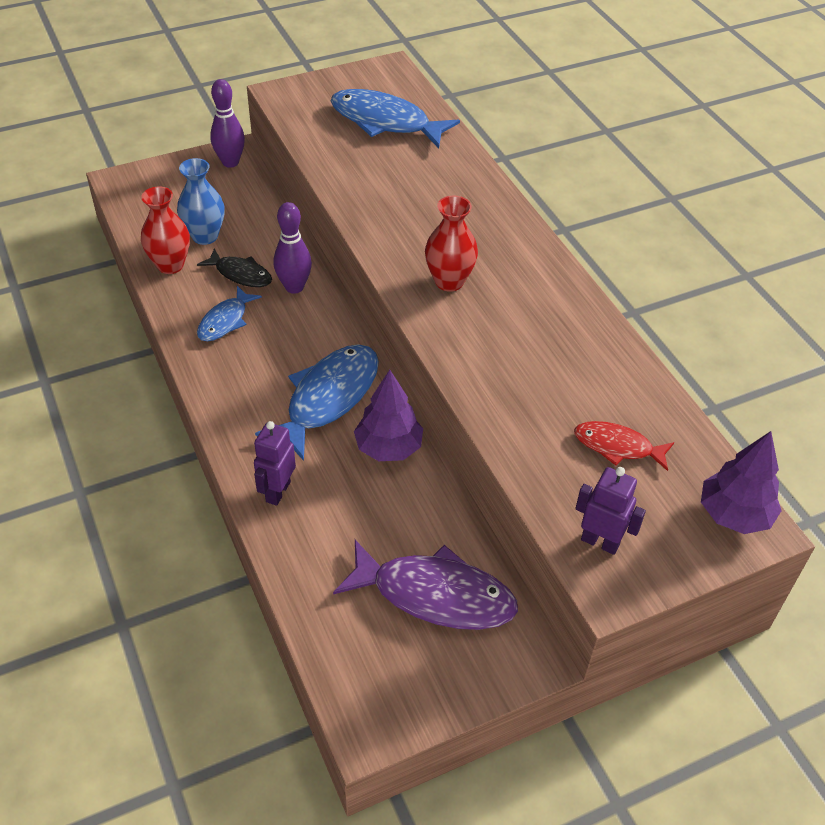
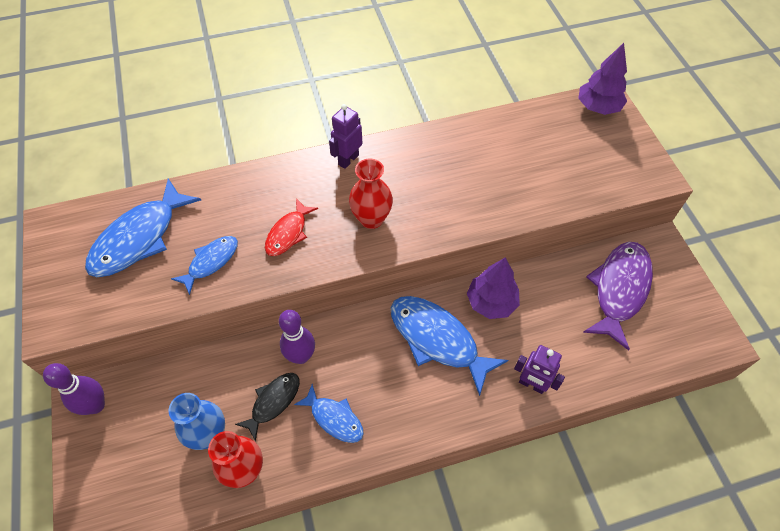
camera: 80 degrees left, 10 degrees up
red fish [574,421,674,471] -> red fish moved to [265,199,318,256]
purple robot [575,467,646,555] -> purple robot moved to [329,104,363,169]
none -> blue fish [171,236,238,295]

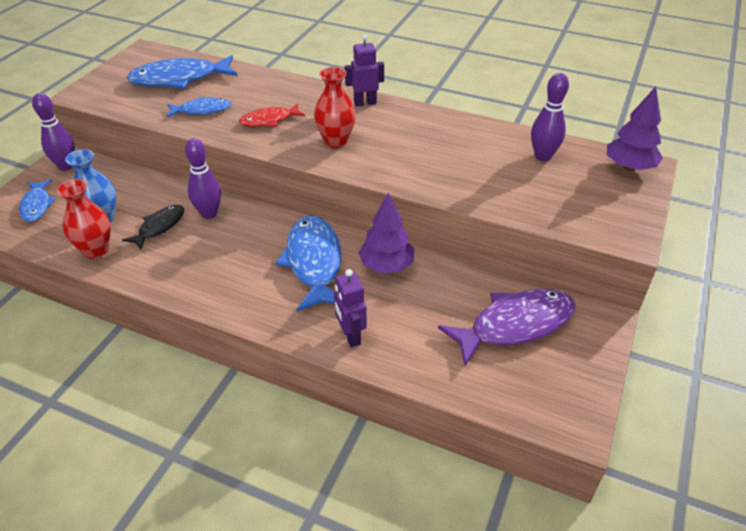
camera: 40 degrees right, 15 degrees down
black fish [235,373,300,442] -> black fish turned 45 degrees counterclockwise [122,205,184,250]
blue fish [294,384,364,443] -> blue fish moved to [19,179,56,222]
none -> purple bowling pin [531,73,569,161]

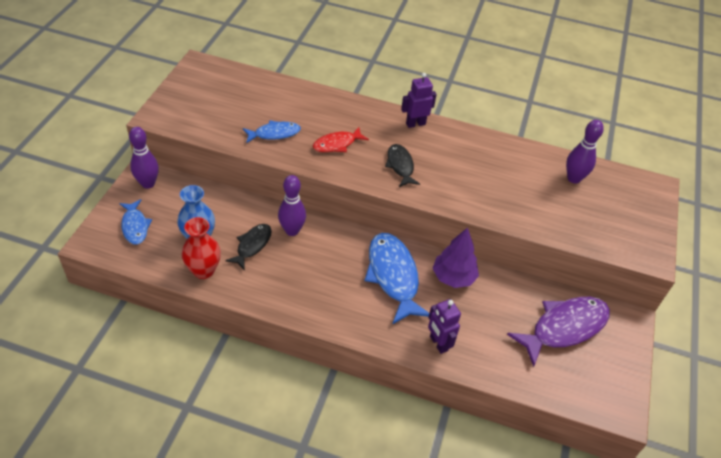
camera: 10 degrees left, 5 degrees up
blue fish [127,55,238,89] -> none
red vase [314,67,356,148] -> black fish [385,144,420,187]
purple tree [607,86,663,171] -> none

